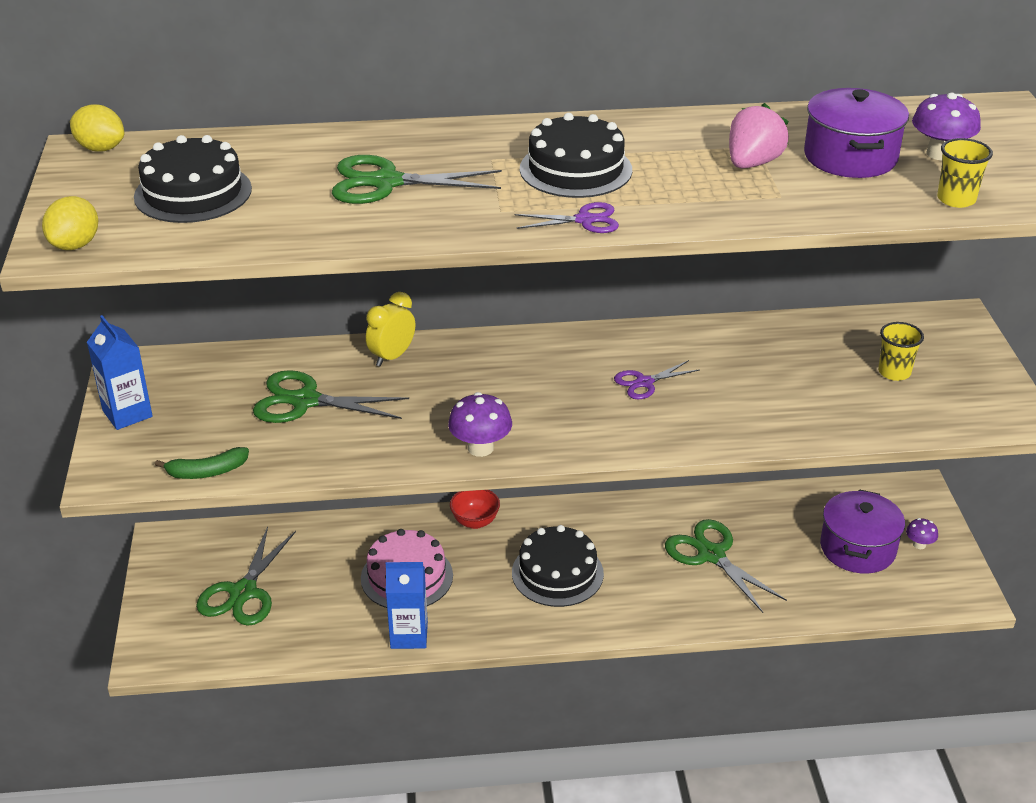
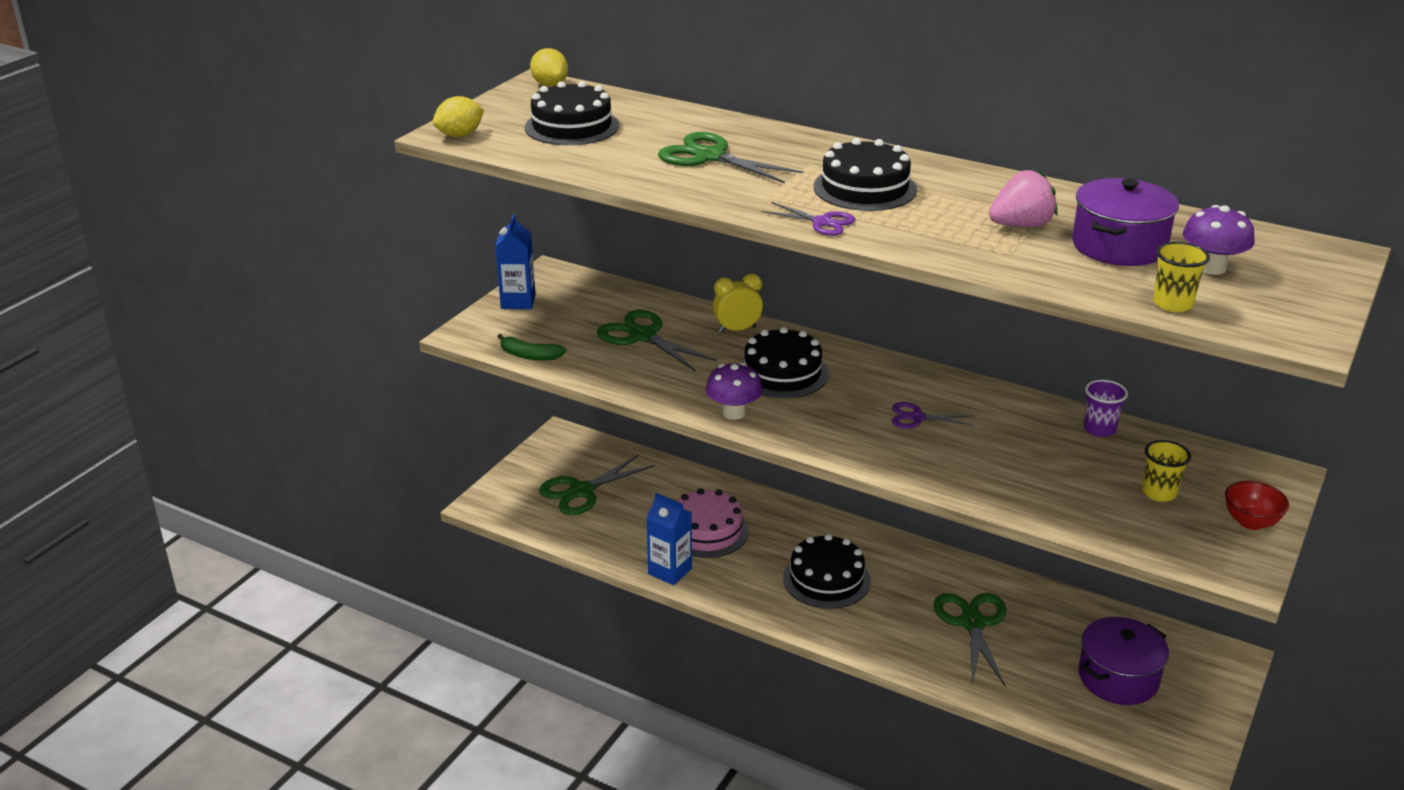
camera: 35 degrees right, 5 degrees down
red bowl [450,490,500,529] -> red bowl moved to [1225,481,1289,530]
purple mushroom [906,518,938,549] -> none
none -> black cake [740,327,828,399]
none -> purple cup [1084,380,1128,437]

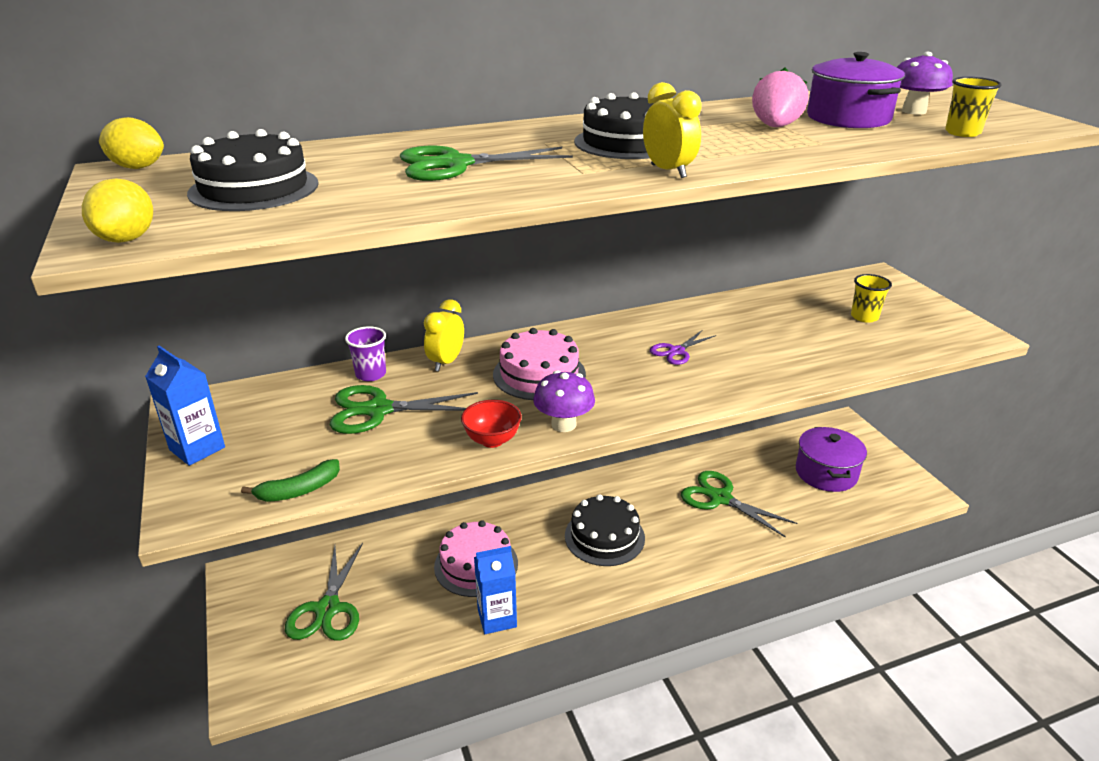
camera: 50 degrees left, 0 degrees up
black cake [740,327,828,399] -> pink cake [493,328,586,400]
purple scissors [761,202,855,236] -> yellow clock [643,82,702,178]
purple cup [1084,380,1128,437] -> purple cup moved to [345,326,386,381]
red bowl [1225,481,1289,530] -> red bowl moved to [461,400,522,448]

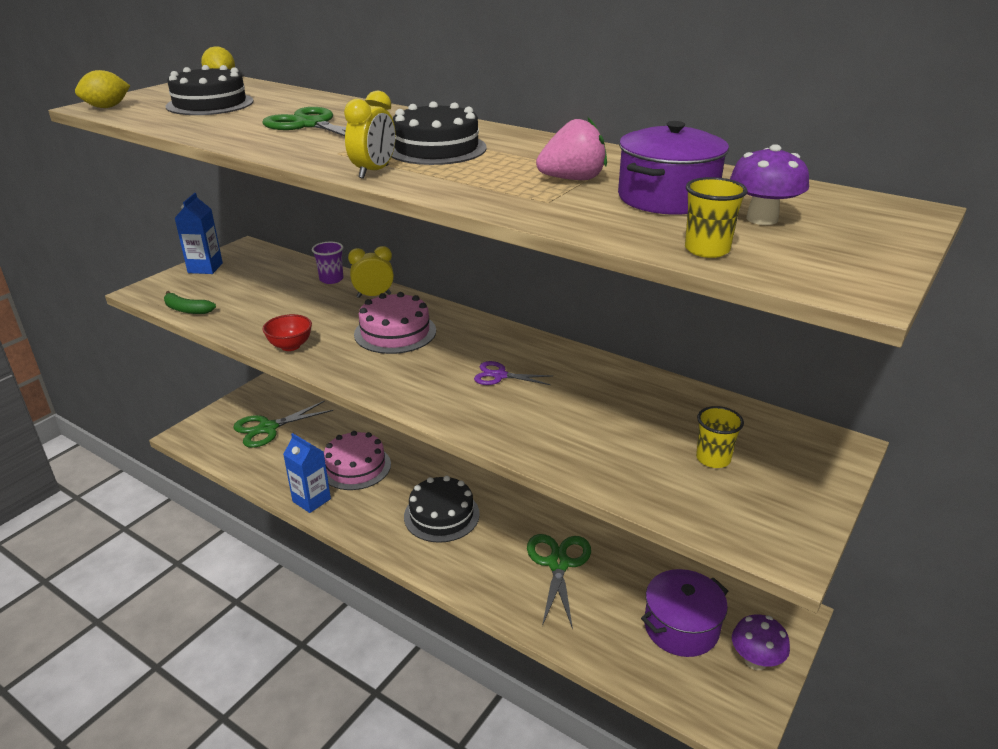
camera: 55 degrees right, 0 degrees up
green scissors [330,385,478,434] -> none
purple mushroom [533,370,595,432] -> purple mushroom moved to [732,614,790,670]

